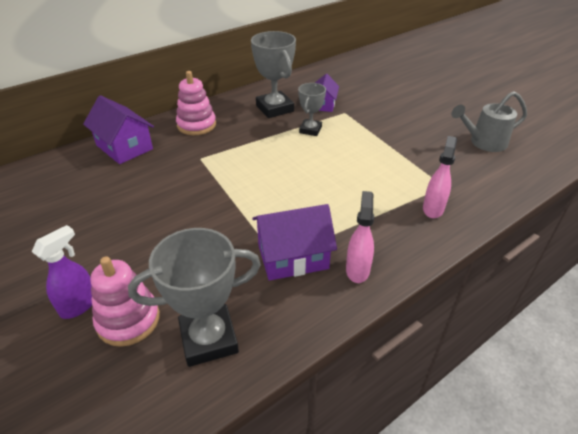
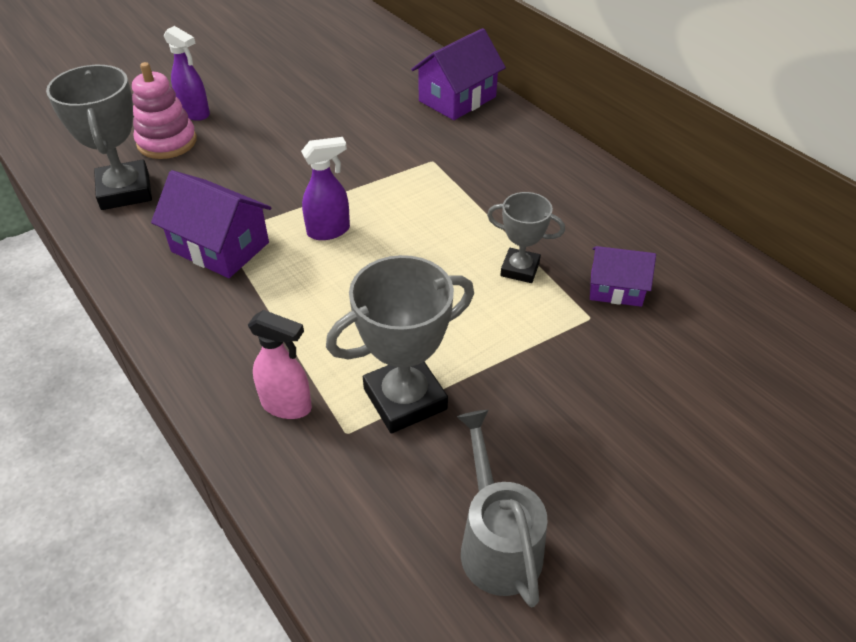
camera: 90 degrees right, 5 degrees up
pink stacking toy [176,71,216,135] -> none
grey trophy [251,31,296,118] -> grey trophy moved to [326,255,474,434]
purple house [252,204,337,281] -> purple house turned 45 degrees counterclockwise [151,170,271,278]
pink spray bottle [346,191,374,283] -> none
none -> purple spray bottle [301,137,350,240]

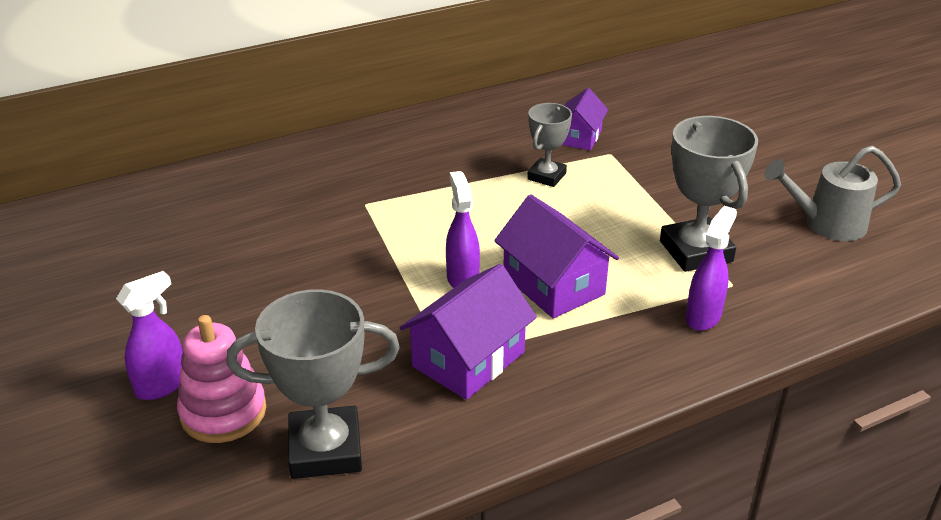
camera: 80 degrees left, 10 degrees down
pink spray bottle [248,310,312,419] -> purple spray bottle [686,206,737,331]
purple house [411,28,506,120] -> purple house moved to [494,194,619,318]

